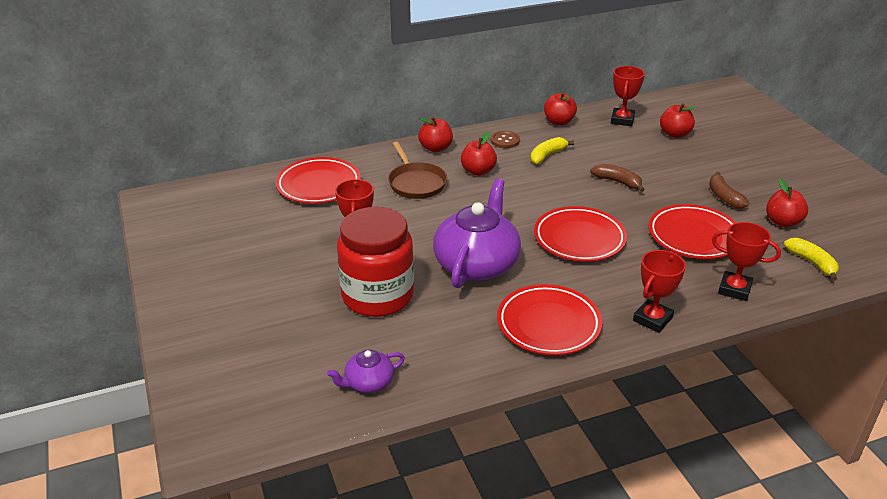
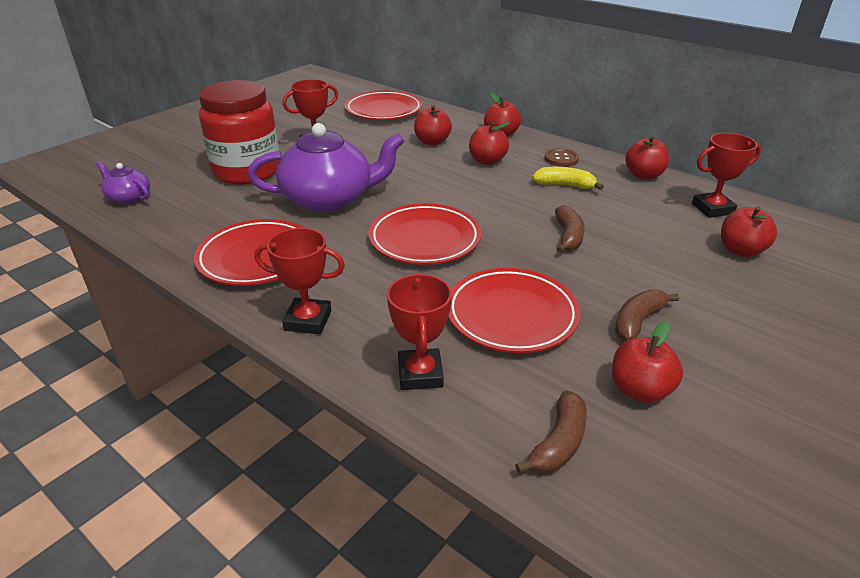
camera: 60 degrees right, 0 degrees up
brown pan [388,142,447,199] -> red apple [414,105,452,145]
yellow banana [784,238,839,281] -> brown banana [515,391,587,473]

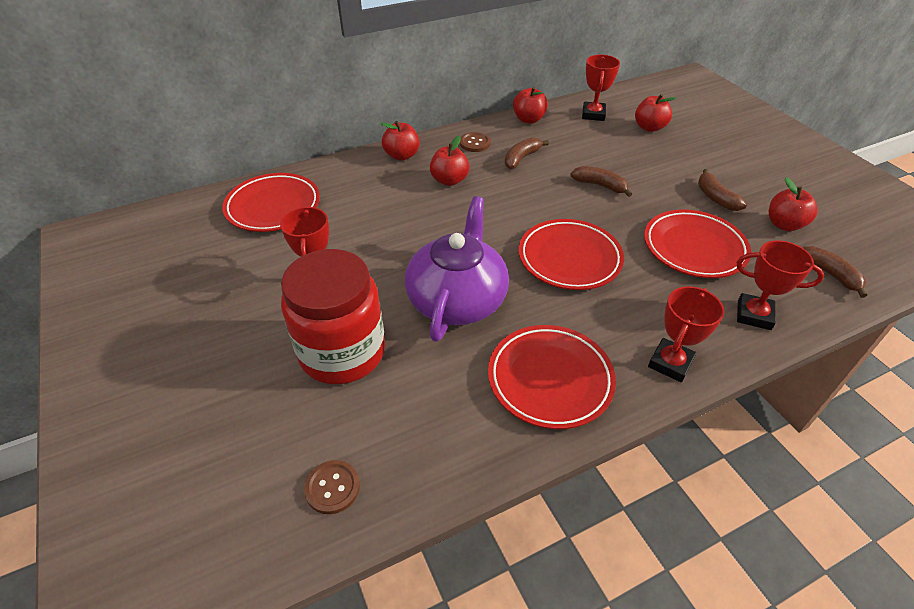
camera: 65 degrees left, 10 degrees up
purple teapot [96,161,150,204] -> brown button [304,460,360,514]
red apple [414,105,452,145] -> none
yellow banana [532,167,604,190] -> brown banana [505,137,549,169]

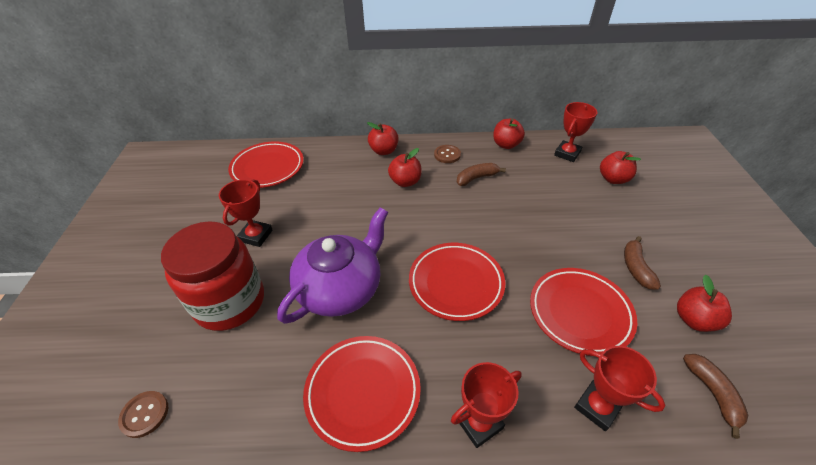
camera: 25 degrees right, 0 degrees up
brown banana [570,166,632,197] -> none

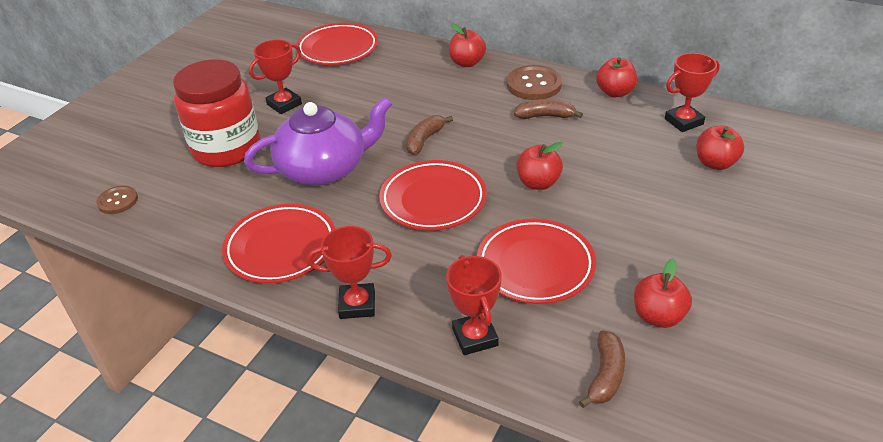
camera: 30 degrees right, 5 degrees down
red apple [388,148,421,187] -> red apple moved to [516,142,563,190]
brown button [434,145,461,163] -> brown button [507,65,562,100], size x1.64
brown banana [624,236,661,290] -> brown banana moved to [406,115,453,155]

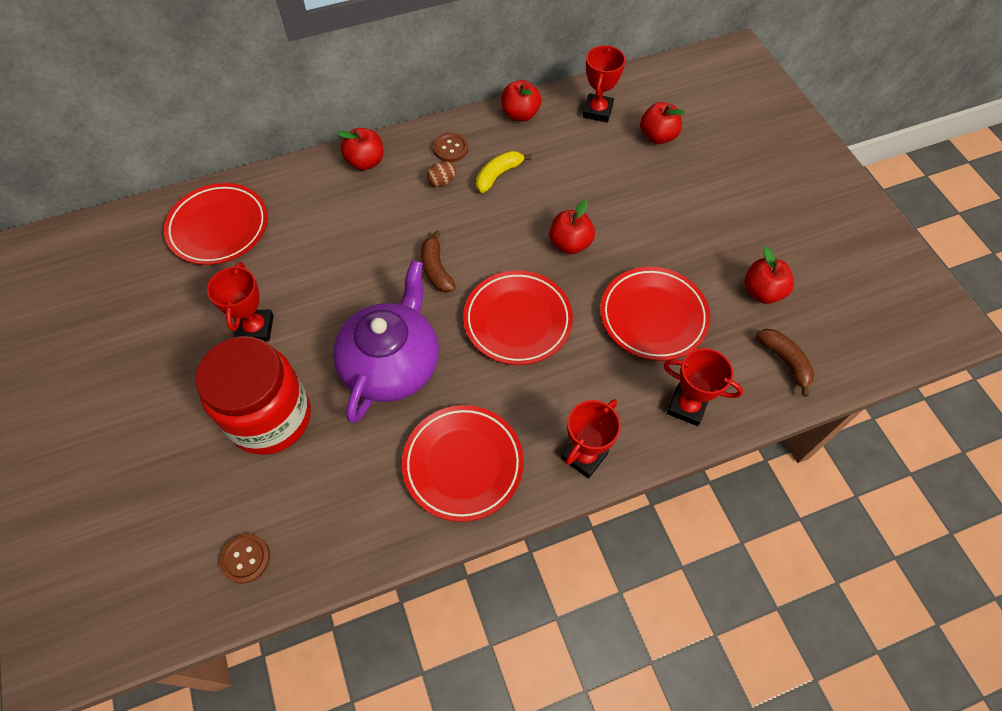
camera: 50 degrees left, 20 degrees up
brown button [507,65,562,100] -> brown button [433,133,468,162], size x0.61
brown banana [514,99,583,119] -> yellow banana [476,151,532,193]
none -> brown egg [427,162,456,187]

